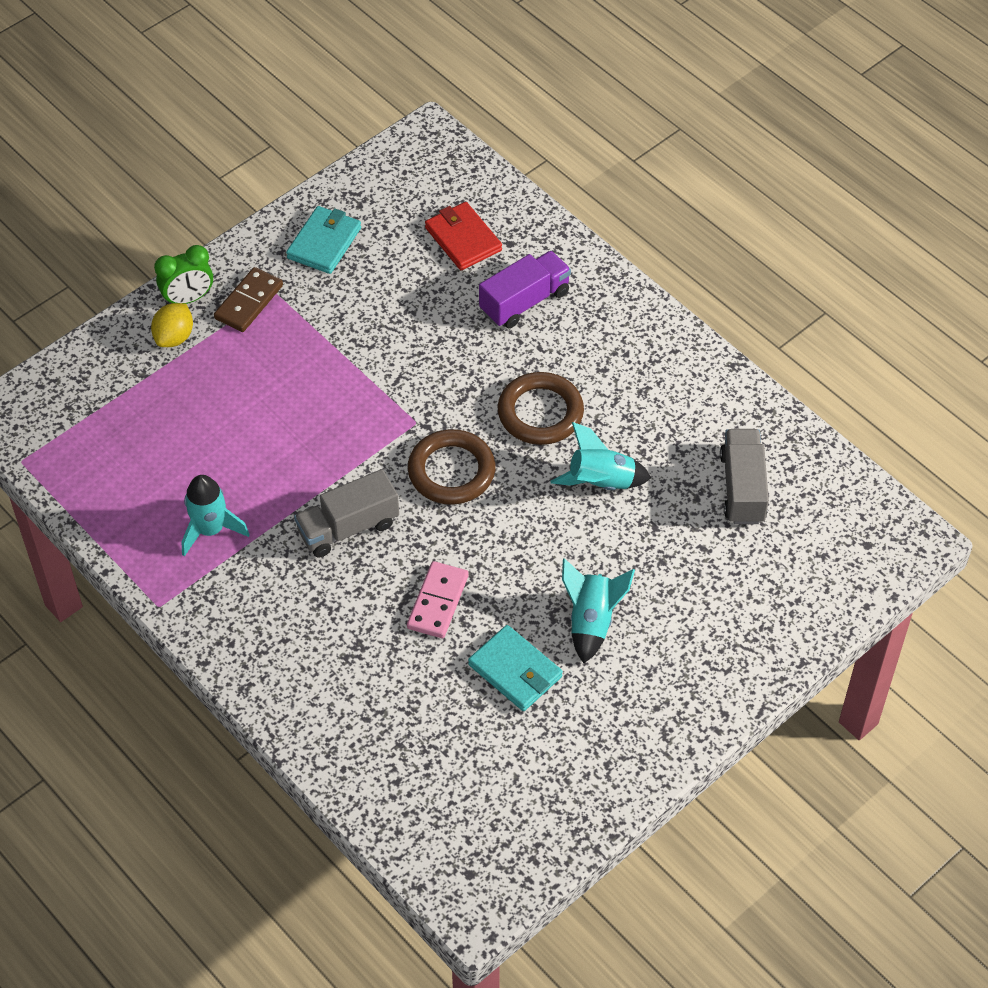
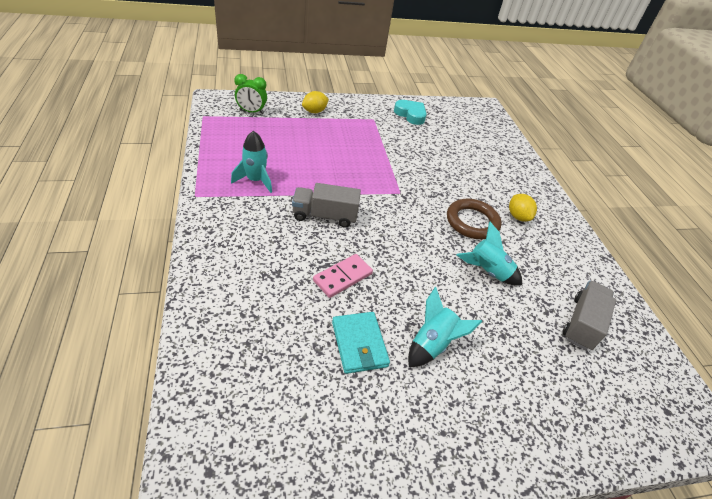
camera: 25 degrees right, 10 degrees down
green clock [154,245,213,304] -> green clock moved to [234,74,267,114]
brown domino [214,267,283,332] -> none
turquoise wallet [286,206,361,274] -> turquoise heart [394,100,427,125]
brown ring [408,429,496,504] -> none
red wallet [425,202,502,270] -> none
purple truck [479,251,571,328] -> none
none -> yellow lemon [509,194,537,221]

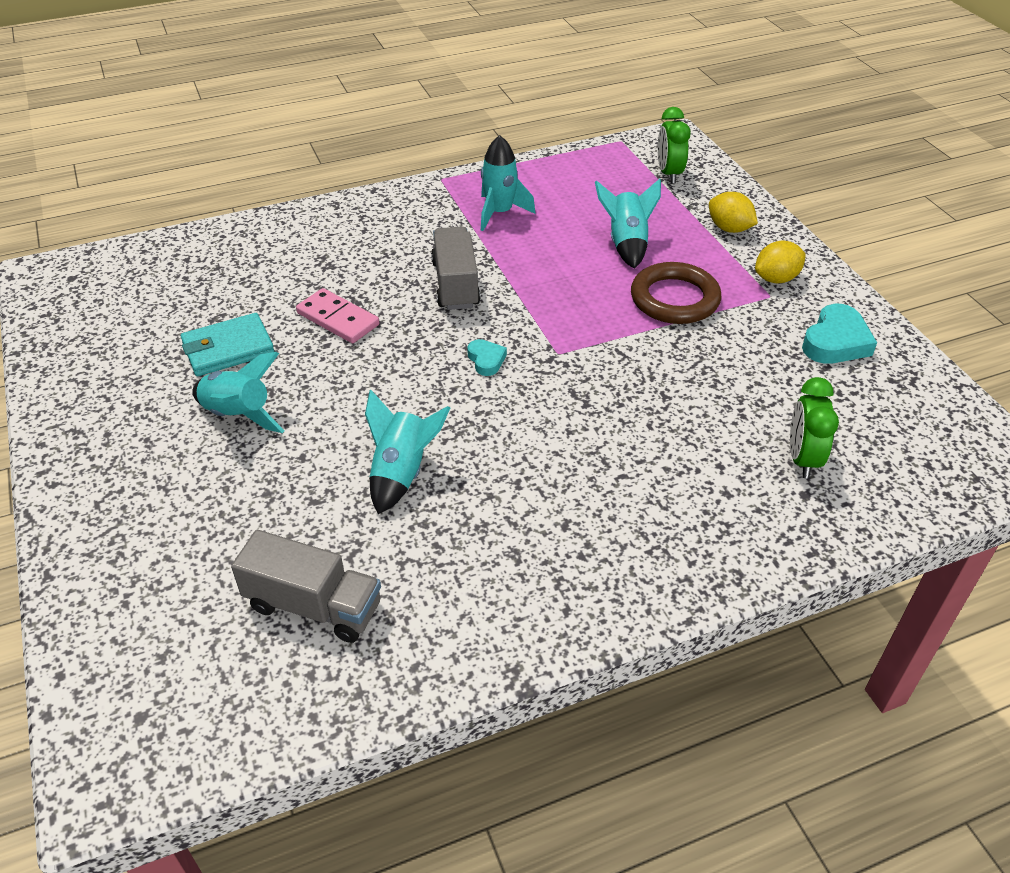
camera: 85 degrees right, 0 degrees up
brown ring [447,199,502,239] -> brown ring moved to [631,262,722,324]
yellow lemon [509,194,537,221] -> yellow lemon moved to [755,241,806,283]
none -> turquoise heart [467,339,507,376]
none -> turquoise rocket [595,179,661,269]
none -> green clock [790,377,839,479]

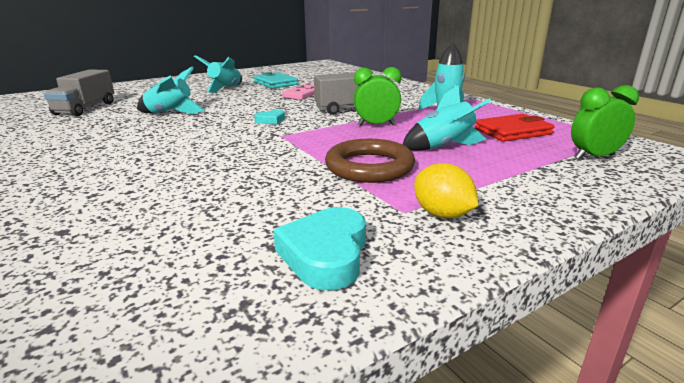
camera: 80 degrees right, 20 degrees down
yellow lemon [709,192,758,233] -> none
green clock [790,377,839,479] -> green clock moved to [354,67,402,126]
turquoise heart [802,304,877,364] -> turquoise heart turned 75 degrees clockwise [273,207,366,290]
none -> red wallet [475,114,555,142]

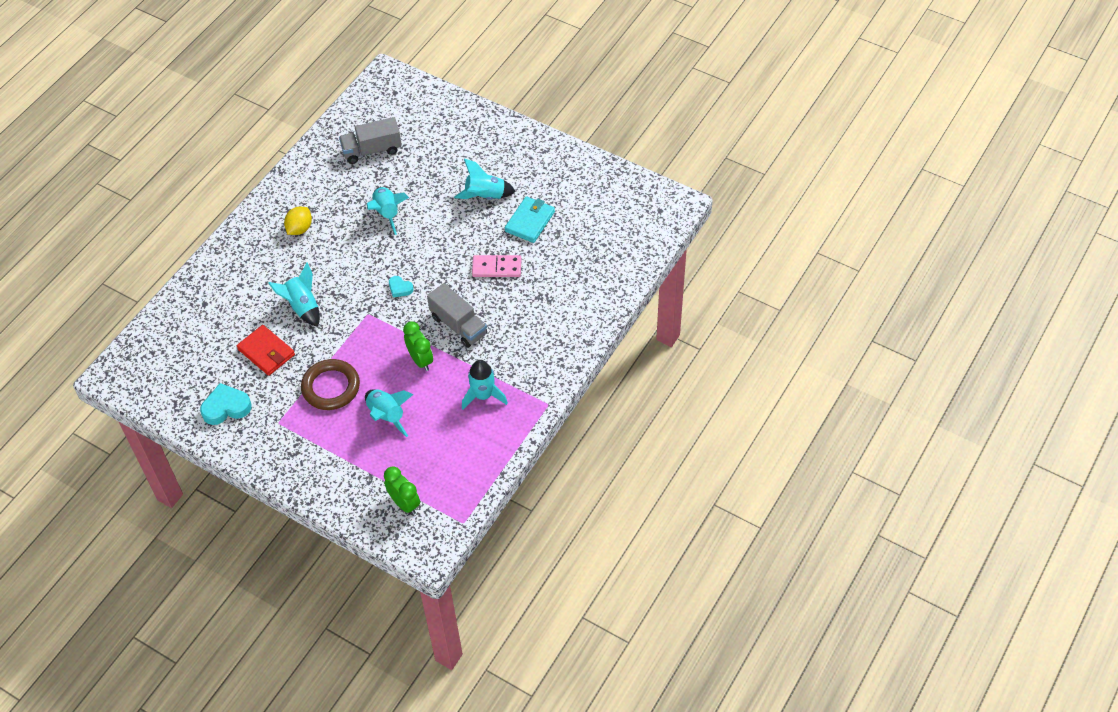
camera: 65 degrees right, 30 degrees up
yellow lemon [414,163,479,219] -> yellow lemon moved to [284,207,312,235]
red wallet [475,114,555,142] -> red wallet moved to [237,325,295,376]
none -> turquoise rocket [268,262,320,327]

